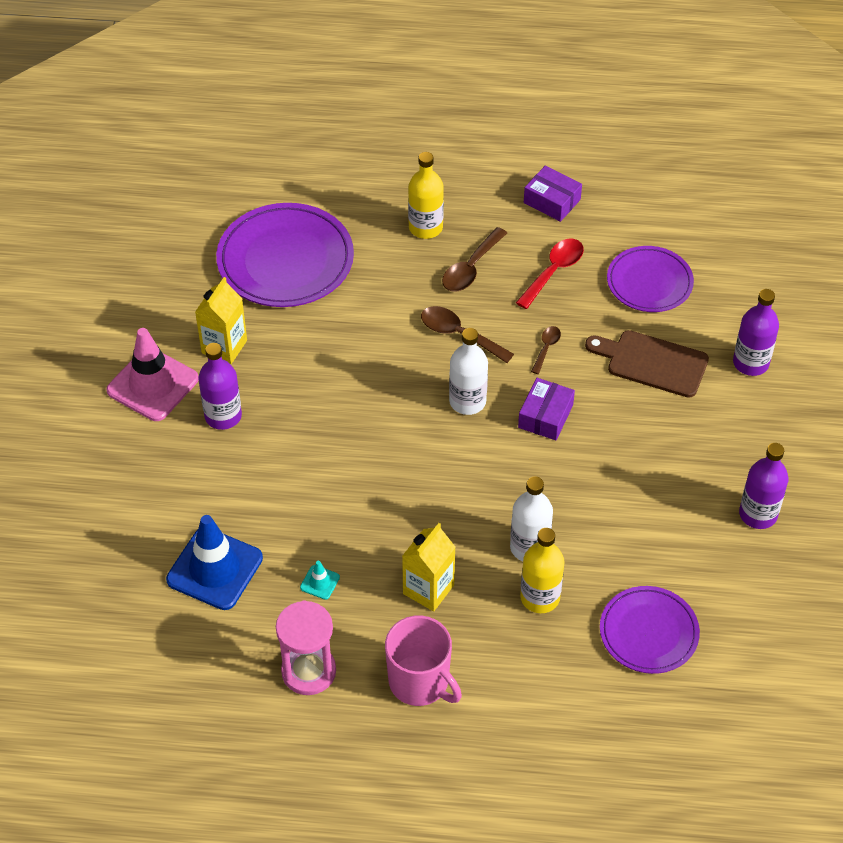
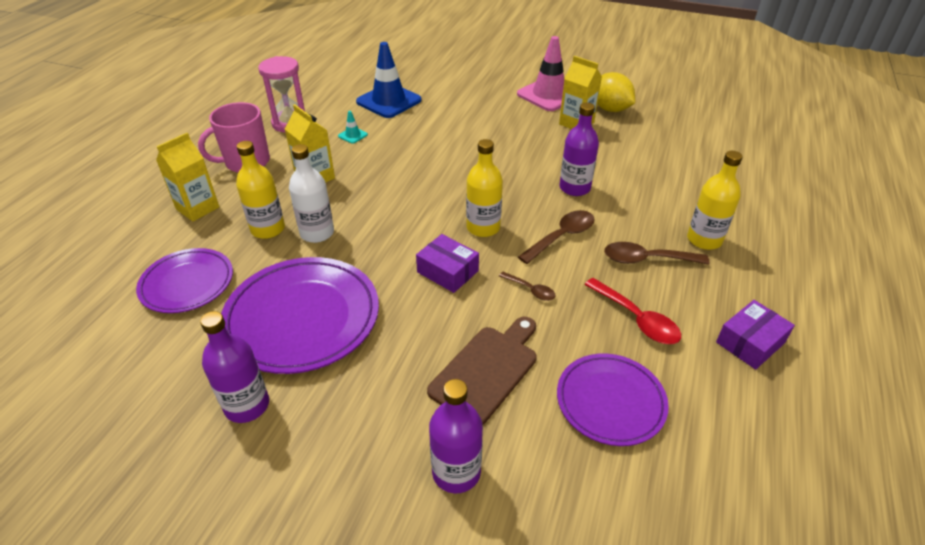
camera: 105 degrees right, 10 degrees down
purple bottle [198,343,242,430] -> purple bottle moved to [560,103,599,196]
purple plate [216,203,354,307] -> purple plate moved to [221,257,379,374]
brown spoon [442,227,507,292] -> brown spoon turned 45 degrees counterclockwise [604,242,710,265]
white bottle [449,328,488,415] -> yellow bottle [466,139,503,237]
none -> yellow carton [156,133,219,222]
none -> yellow lemon [597,72,635,112]

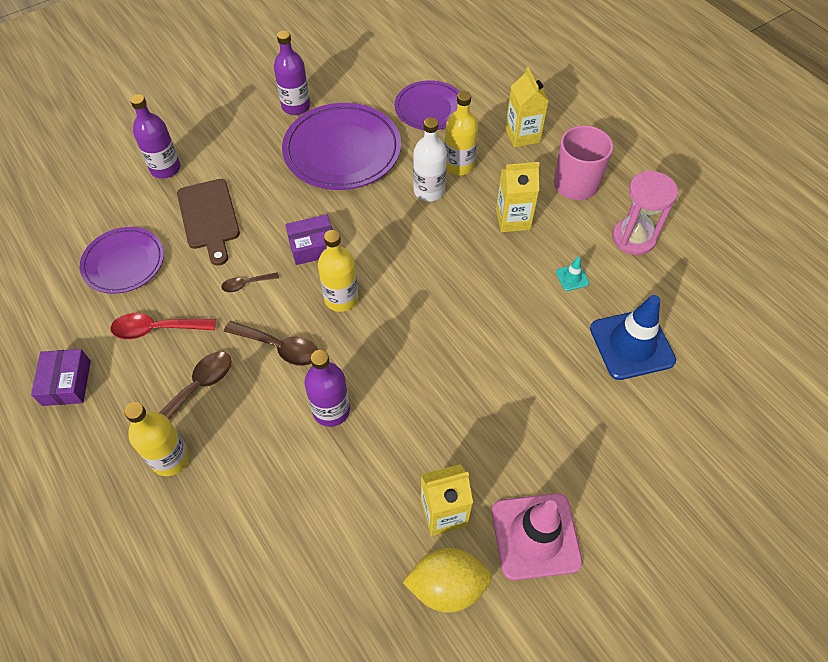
camera: 125 degrees right, 15 degrees up
brown spoon [518,210,595,264] -> brown spoon turned 60 degrees counterclockwise [224,321,318,366]

